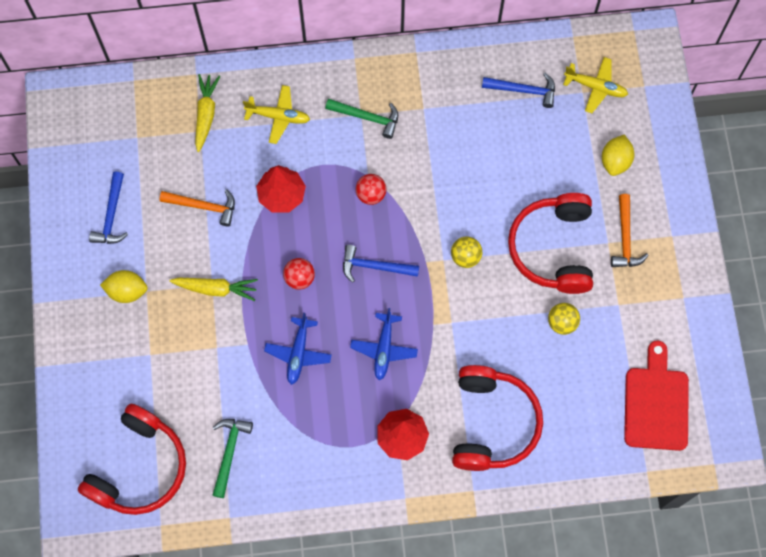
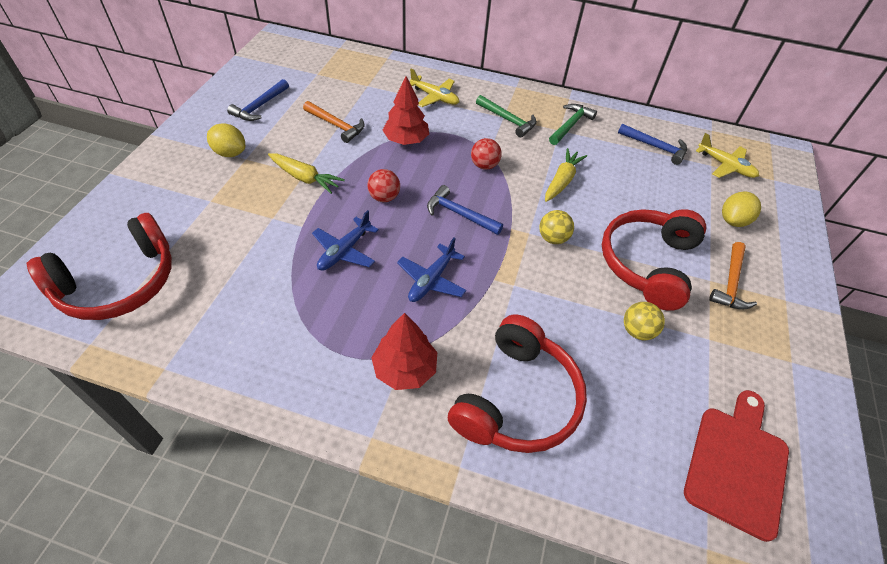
camera: 20 degrees right, 20 degrees down
yellow carrot [195,74,220,152] -> yellow carrot moved to [545,148,587,202]
green hammer [212,419,253,498] -> green hammer moved to [549,104,597,145]

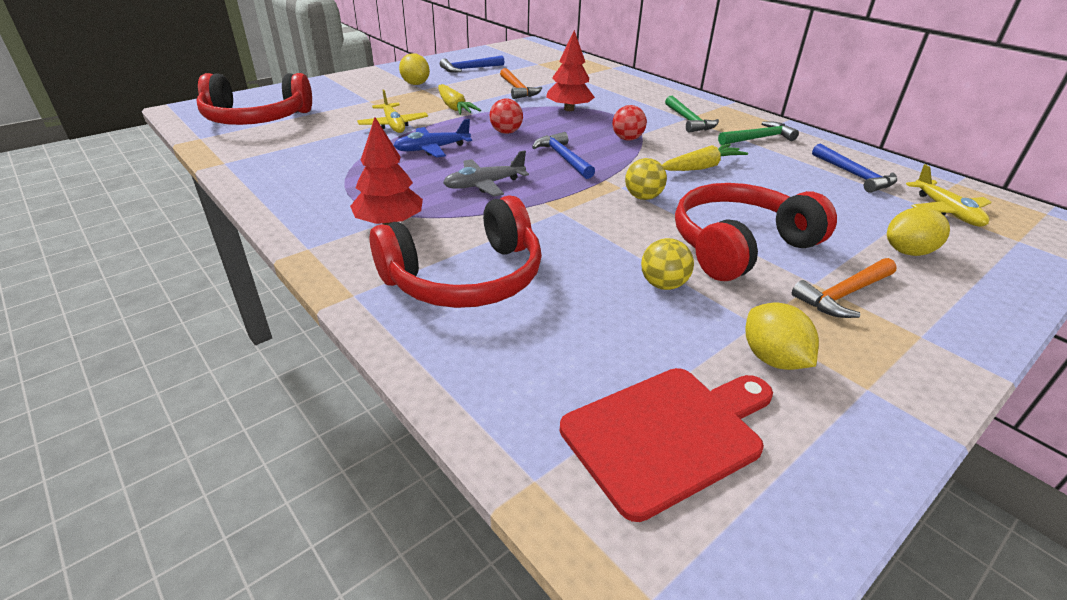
camera: 35 degrees right, 15 degrees down
blue plane [397,237,467,302] -> grey plane [443,151,529,197]
yellow plane [410,69,459,107] -> yellow plane moved to [357,90,428,133]
none -> yellow lemon [746,302,819,370]

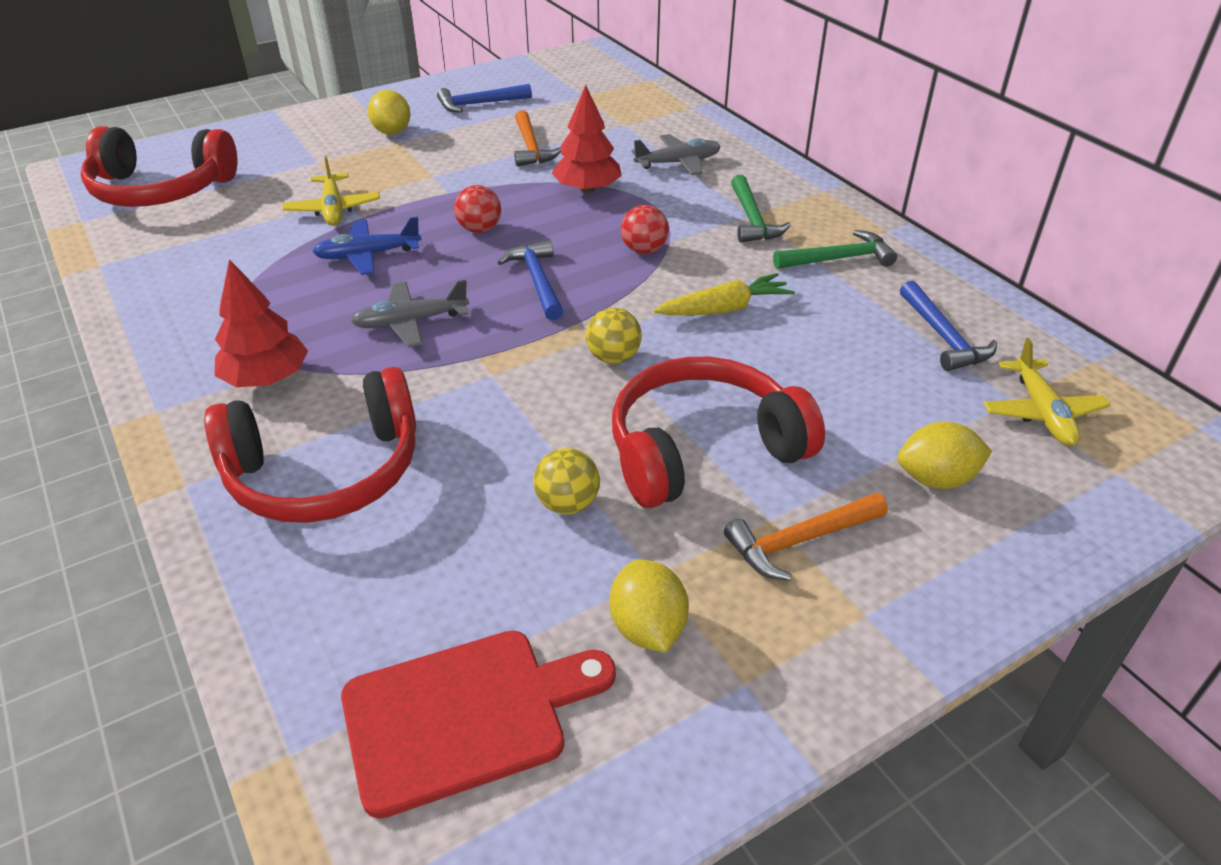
camera: 10 degrees right, 5 degrees up
yellow carrot [438,84,481,115] -> none
none -> grey plane [632,134,721,175]

